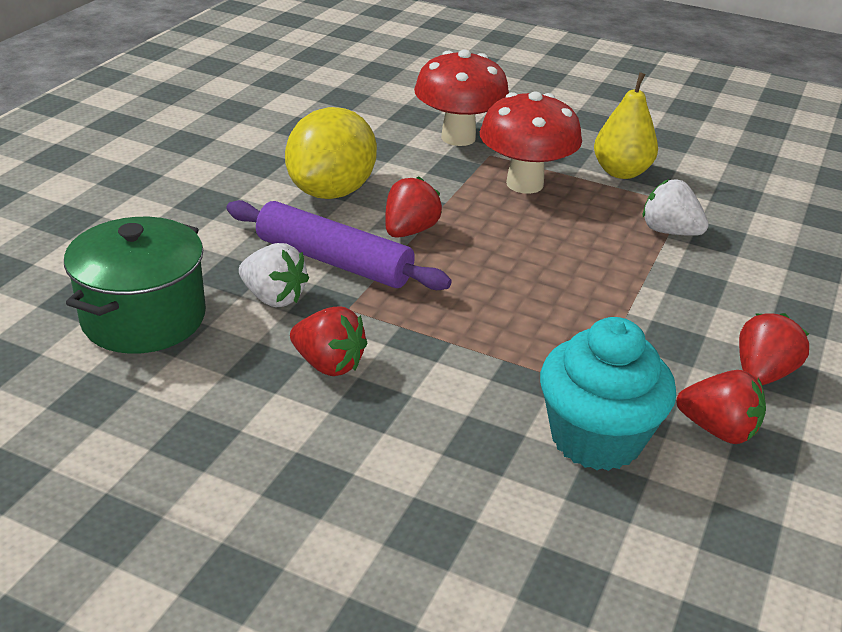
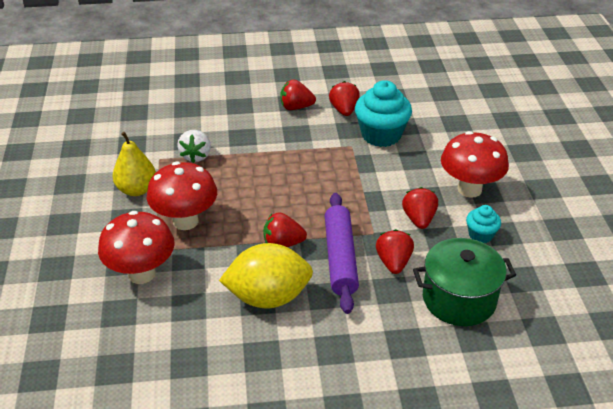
camera: 120 degrees left, 5 degrees up
white strawberry [239,243,309,307] -> red strawberry [376,229,414,274]
none -> red mushroom [441,131,509,198]
none -> turquoise cupcake [466,205,501,243]

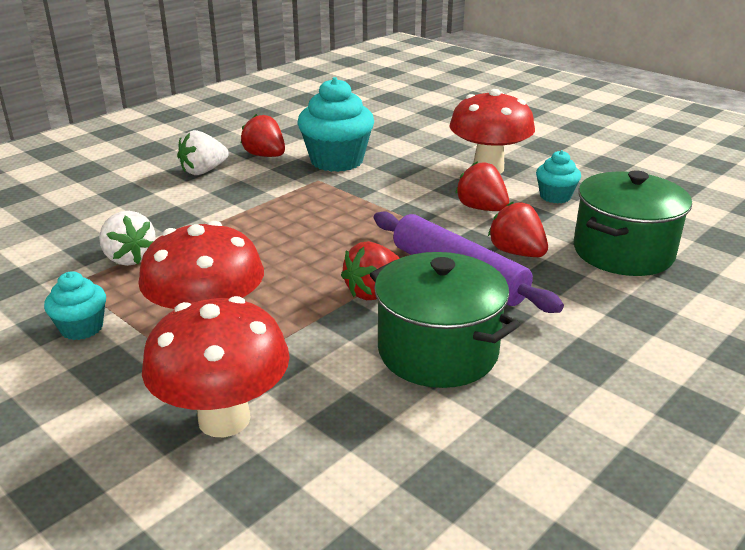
camera: 40 degrees left, 10 degrees down
yellow pear [112,132,156,196] -> turquoise cupcake [44,271,106,340]
yellow lemon [219,243,313,308] -> green pot [370,252,520,388]
red strawberry [280,80,316,110] -> white strawberry [177,130,229,175]

